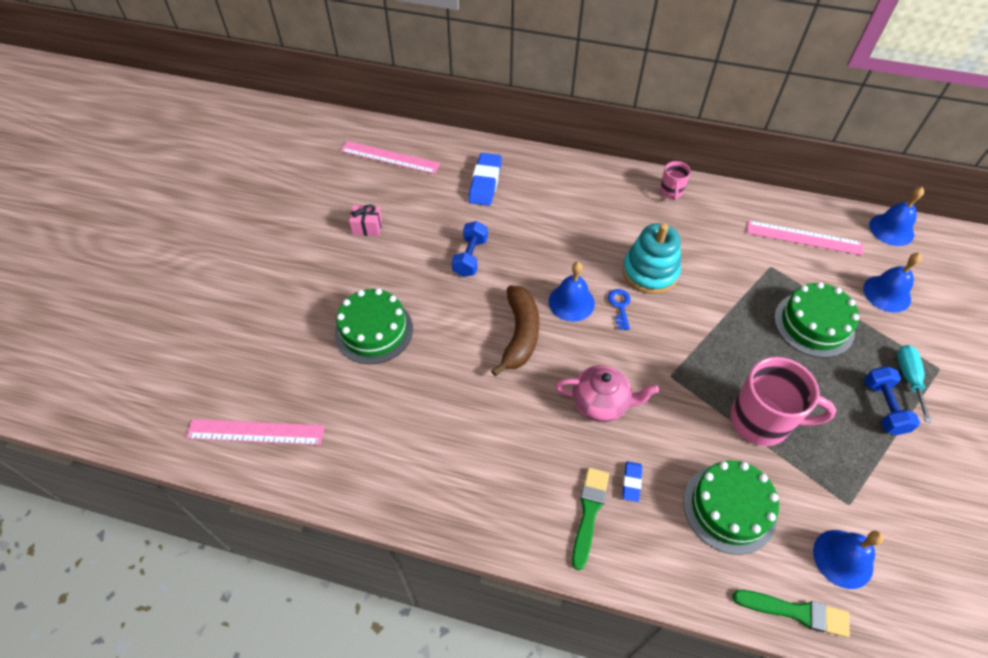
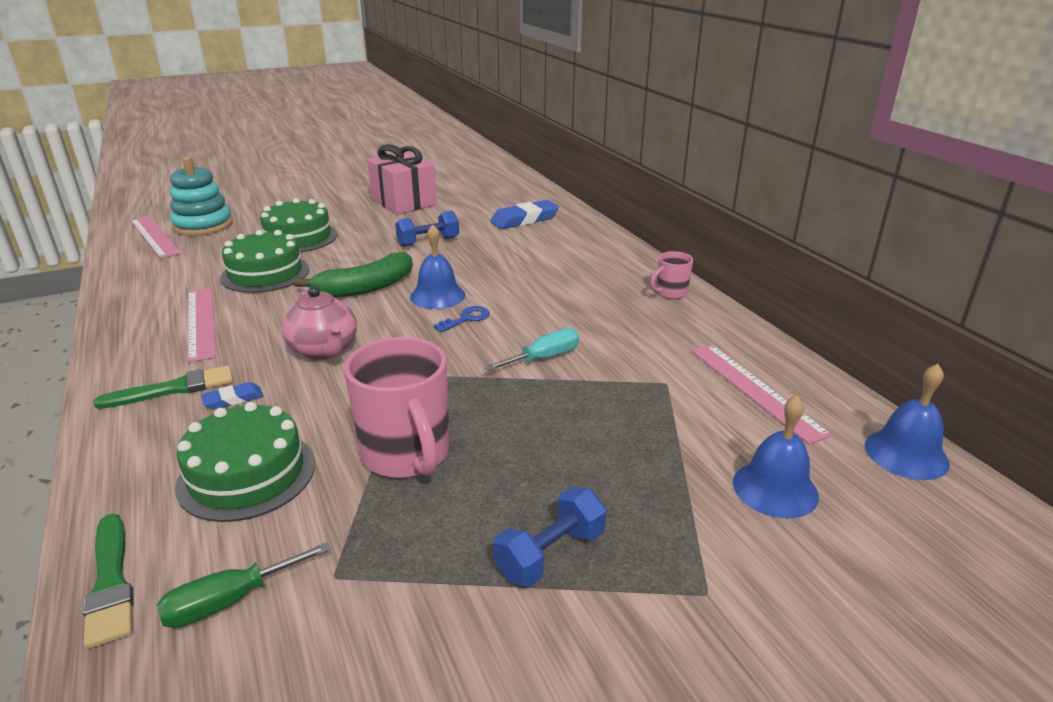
camera: 50 degrees right, 25 degrees down
pink ruler [340,141,441,174] -> pink ruler moved to [188,288,216,362]
pink gift [349,205,382,236] -> pink gift [367,144,437,214], size x2.09
brown banana [491,286,539,376] -> green banana [294,252,413,298]
turquoise stacking toy [623,223,681,294] -> turquoise stacking toy moved to [170,157,233,236]
green cake [774,282,859,358] -> green cake moved to [220,230,310,293]
blue bell [813,530,884,589] -> green screwdriver [157,542,331,628]
turquoise screwdriver [897,345,932,423] -> turquoise screwdriver moved to [484,328,579,371]

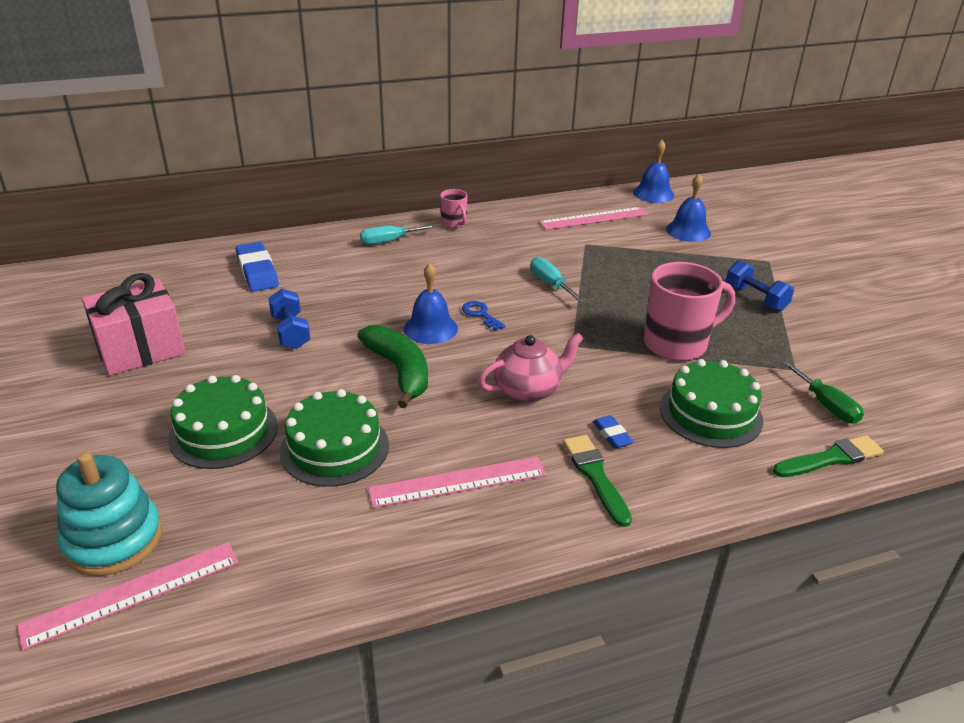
camera: 85 degrees left, 5 degrees up
none -> turquoise screwdriver [360,225,437,245]

